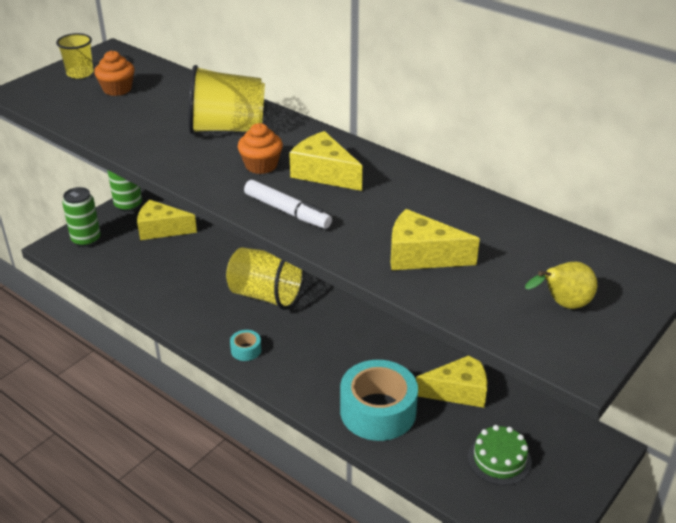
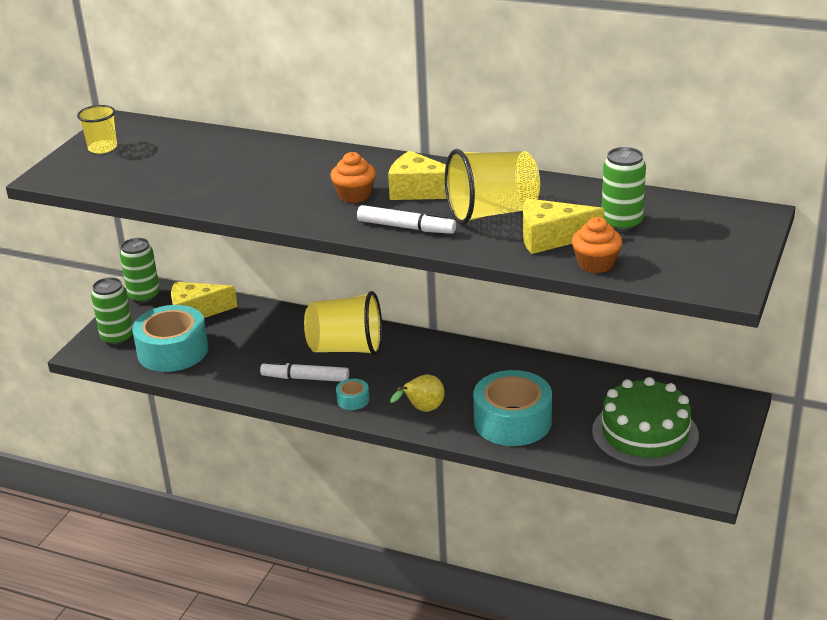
camera: 15 degrees left, 5 degrees down
orange cupcake [94,51,134,96] -> orange cupcake moved to [572,217,622,273]
yellow cup [188,65,265,134] -> yellow cup moved to [445,149,540,225]
yellow cheese [416,355,487,408] -> none
green cake [468,425,532,485] -> green cake [592,377,699,468], size x1.69
yellow pear [525,262,597,309] -> yellow pear moved to [390,375,445,412]
none -> turquoise tape [132,305,208,372]
none -> white marker [260,361,349,382]
none -> green can [602,147,646,232]

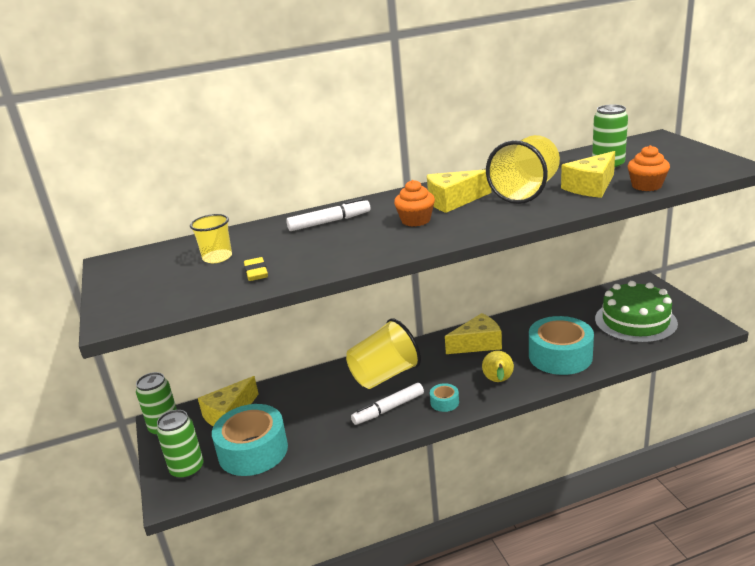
camera: 40 degrees left, 5 degrees down
yellow cup [77,105,117,154] -> yellow cup moved to [190,214,232,263]
white marker [357,205,456,234] -> white marker moved to [286,198,370,231]
none -> yellow eraser [244,257,268,281]
none -> yellow cheese [445,313,502,354]

